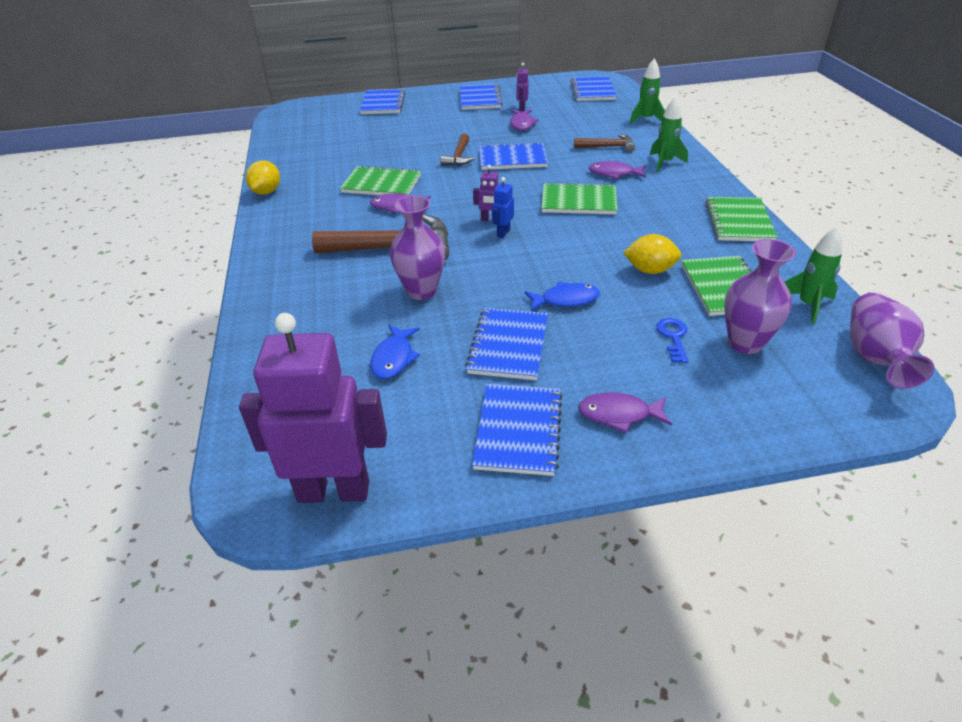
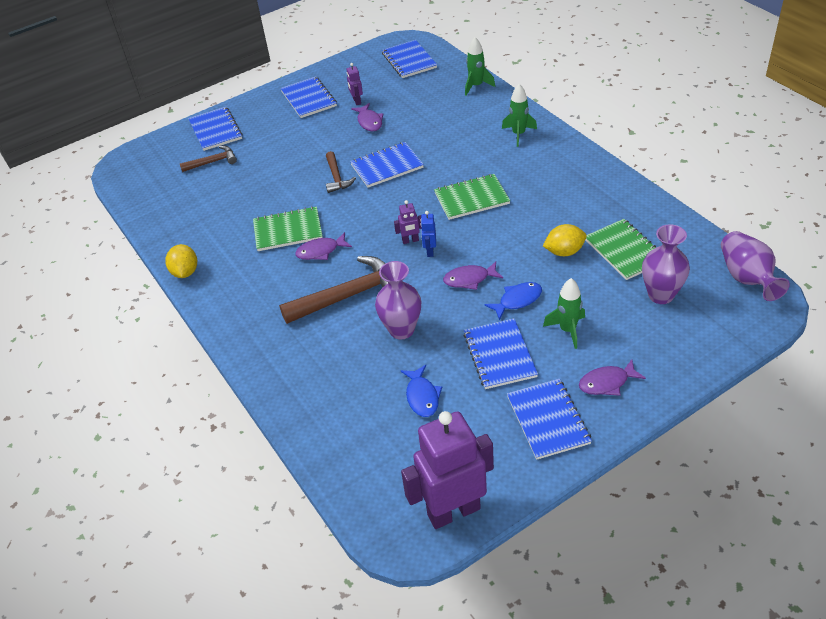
camera: 20 degrees left, 5 degrees up
brown hammer [574,134,635,153] -> brown hammer moved to [180,145,237,172]
purple fish [589,161,646,179] -> purple fish moved to [443,262,503,290]
blue key [656,318,688,363] -> none
green notebook [705,197,778,241] -> none
green rocket [784,226,842,324] -> green rocket moved to [543,278,585,349]

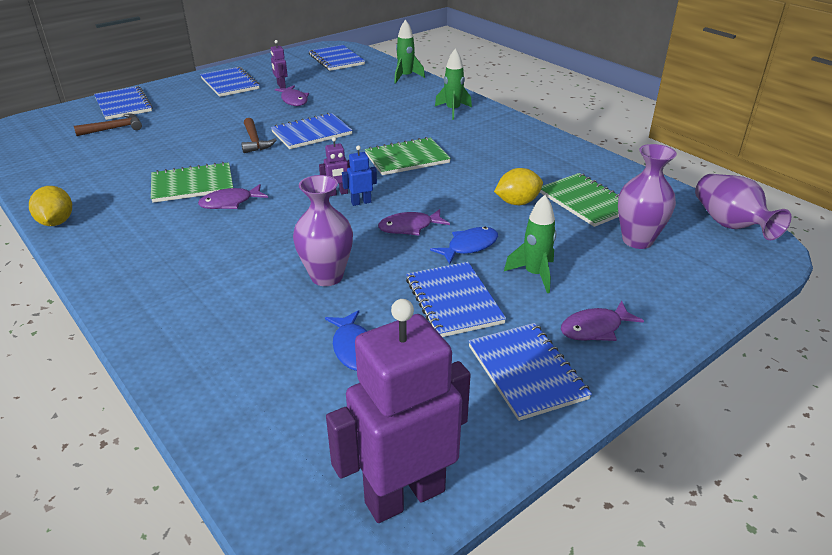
camera: 10 degrees left, 10 degrees down
brown hammer [279,256,388,324] -> none
blue robot [420,211,436,257] -> blue robot turned 75 degrees clockwise [342,145,377,206]

